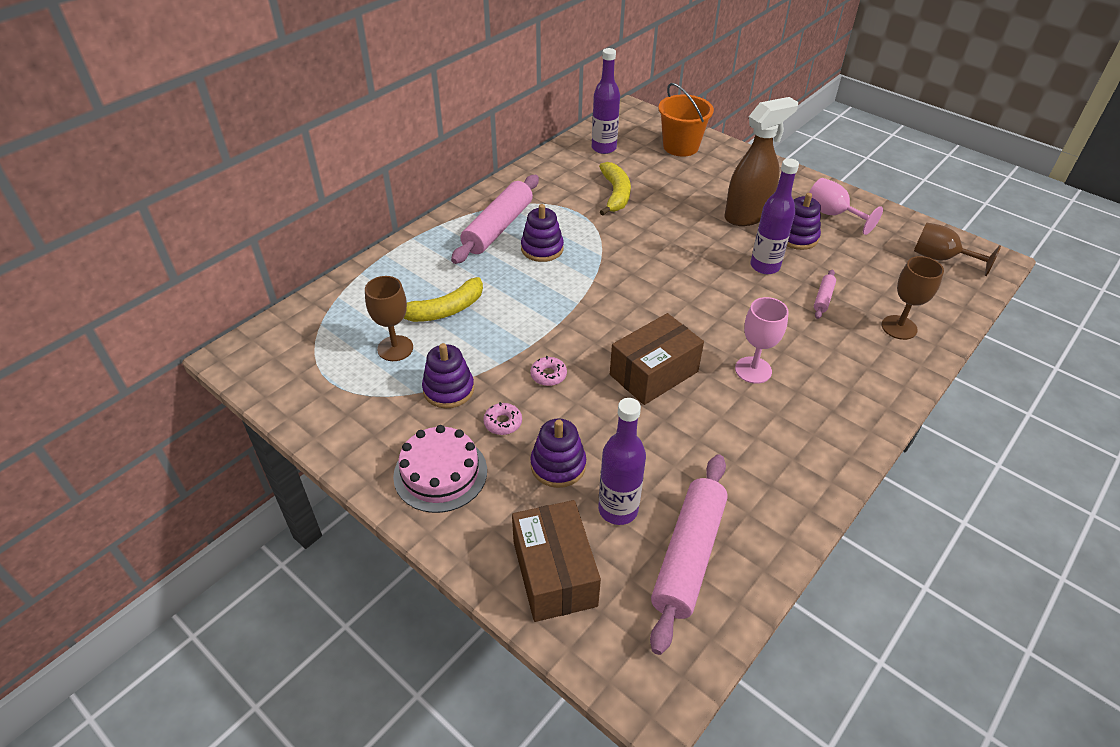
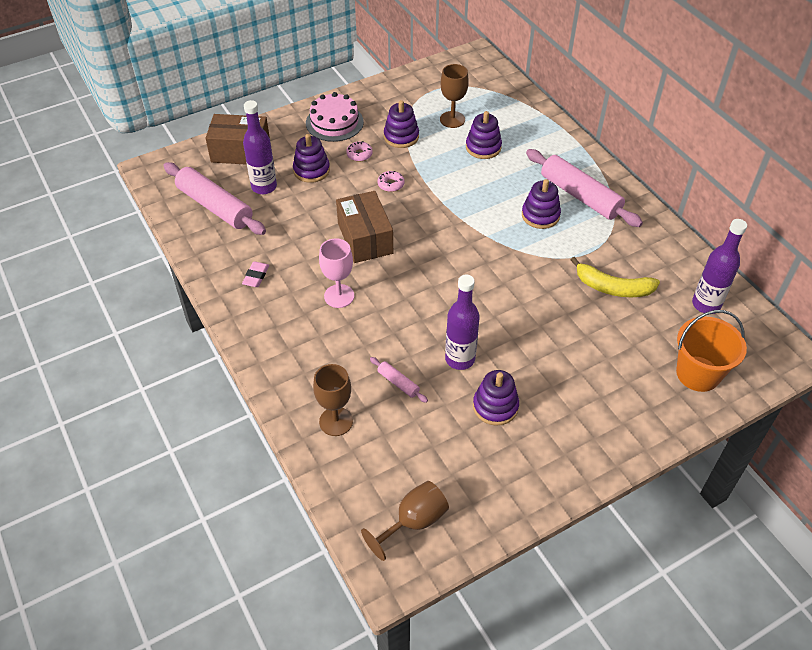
camera: 110 degrees right, 5 degrees up
yellow banana [403,277,483,322] -> purple stacking toy [466,111,502,159]
brown spray bottle [724,97,798,226] -> none
pink goblet [809,178,883,235] -> none
none -> pink eraser [242,261,269,287]

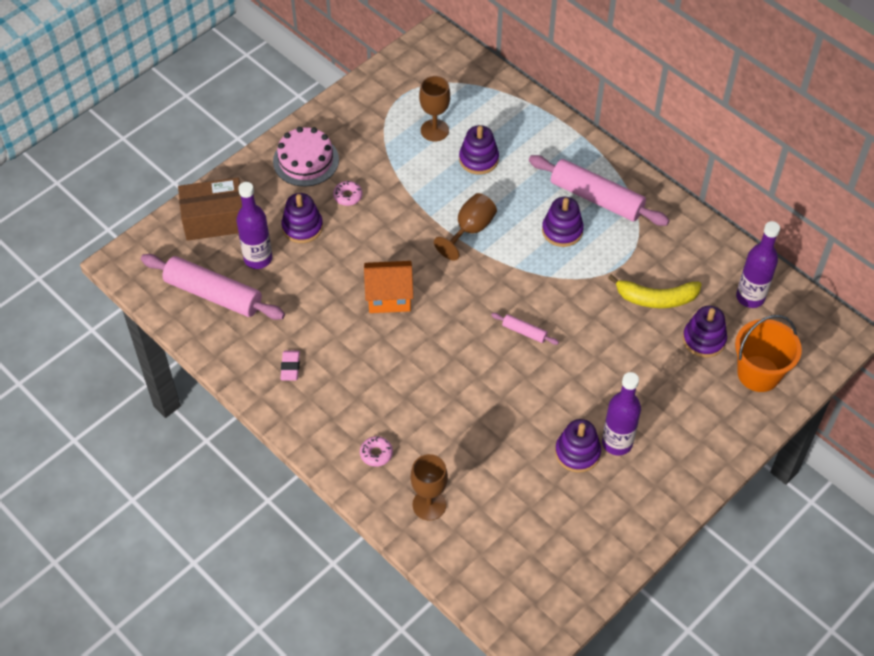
camera: 15 degrees left, 5 degrees up
pink goblet [319,238,354,308] -> none
brown box [336,191,393,263] -> orange house [364,261,413,313]
brown goblet [361,481,449,561] -> brown goblet moved to [434,193,497,261]
pink rolling pin [370,357,428,403] -> pink rolling pin moved to [491,313,559,345]
pink donut [378,171,405,192] -> pink donut moved to [360,436,393,467]
purple stacking toy [384,100,419,148] -> purple stacking toy moved to [683,306,727,357]
purple bottle [445,275,480,370] -> purple bottle moved to [602,372,641,456]

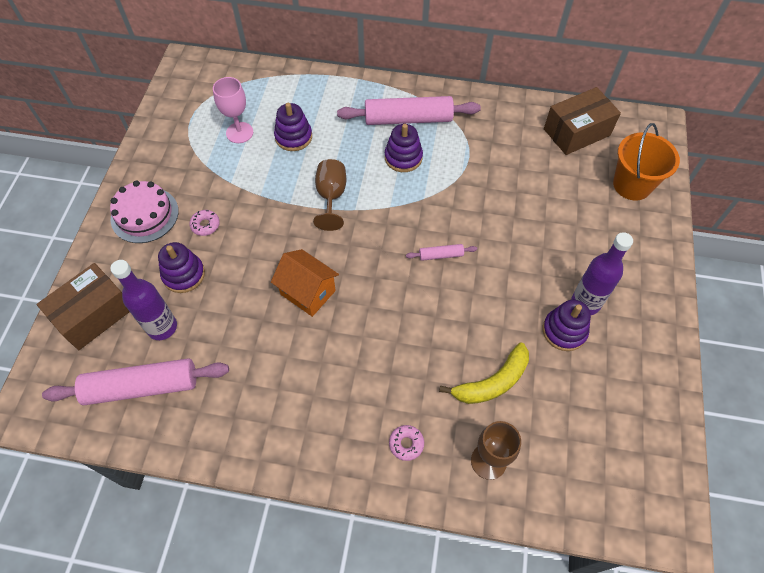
camera: 35 degrees left, 5 degrees up
pink eraser [281,351,300,381] -> none
orange house [364,261,413,313] -> orange house turned 75 degrees clockwise [271,249,339,317]
brown goblet [419,76,450,141] -> pink goblet [213,77,253,143]
yellow banana [608,274,702,308] -> yellow banana moved to [439,343,529,404]
purple stacking toy [683,306,727,357] -> none
purple bottle [736,221,780,308] -> brown box [544,87,621,155]

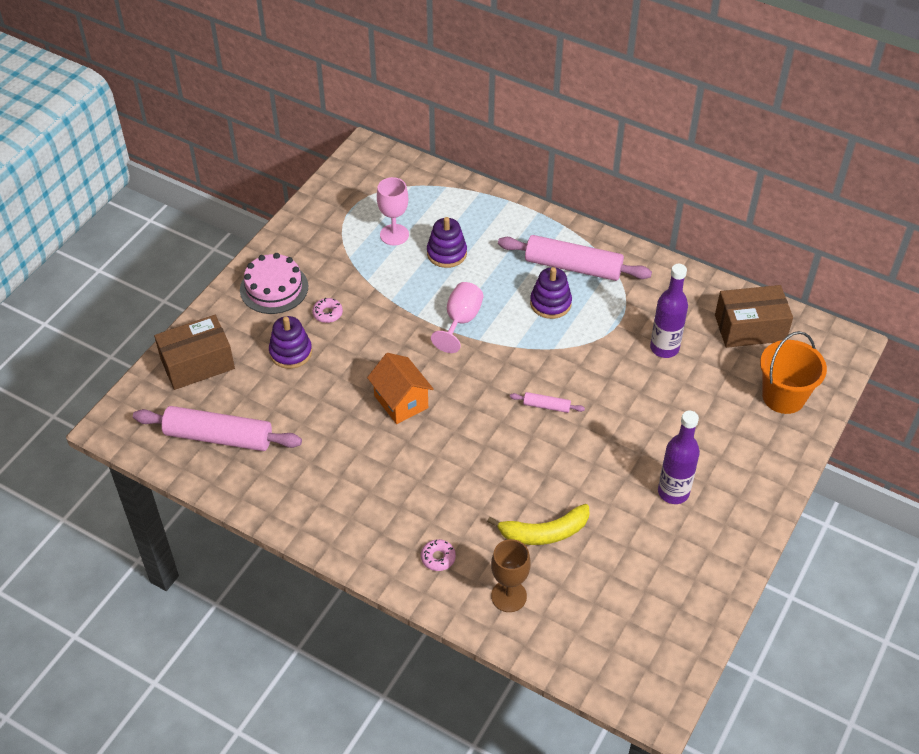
camera: 20 degrees right, 10 degrees down
purple bottle [110,260,177,340] -> purple bottle moved to [650,264,688,358]
brown goblet [313,159,346,231] -> pink goblet [431,282,483,353]
purple stacking toy [543,300,591,351] -> none

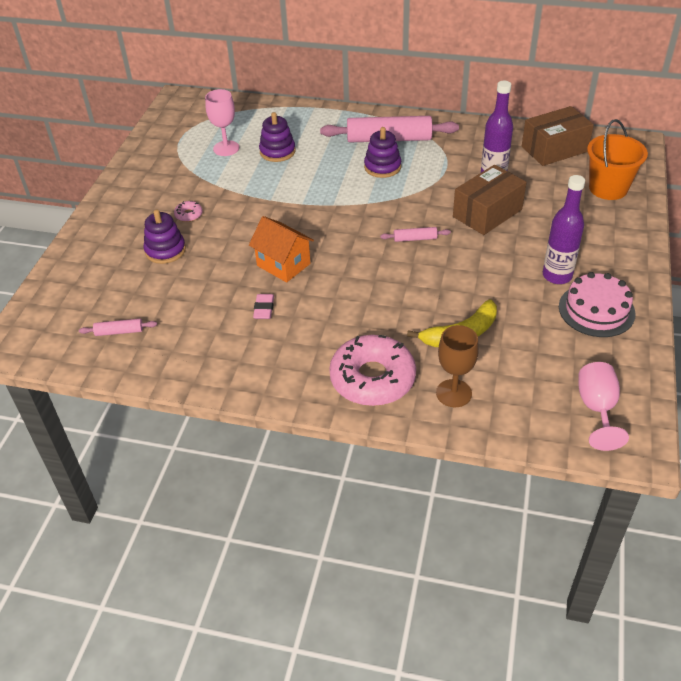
camera: 15 degrees left, 5 degrees down
pink rolling pin [133,406,302,451] -> pink rolling pin [79,319,157,336], size x0.45
brown box [154,315,235,390] -> brown box moved to [453,165,526,235]
pink cake [240,253,308,314] -> pink cake moved to [559,272,636,337]
pink donut [421,539,456,571] -> pink donut [329,335,416,406], size x2.47
pink goblet [431,282,483,353] -> pink goblet moved to [578,362,629,451]
none -> pink eraser [253,294,274,319]

